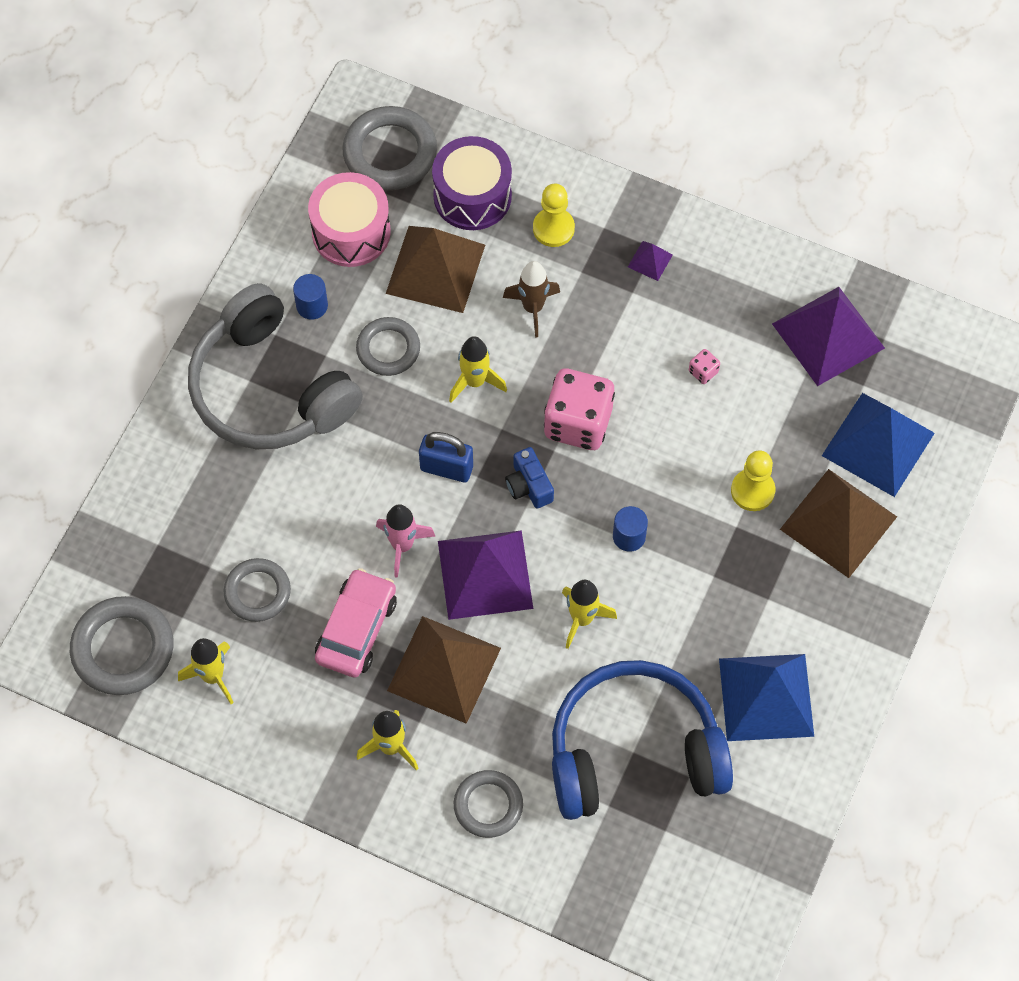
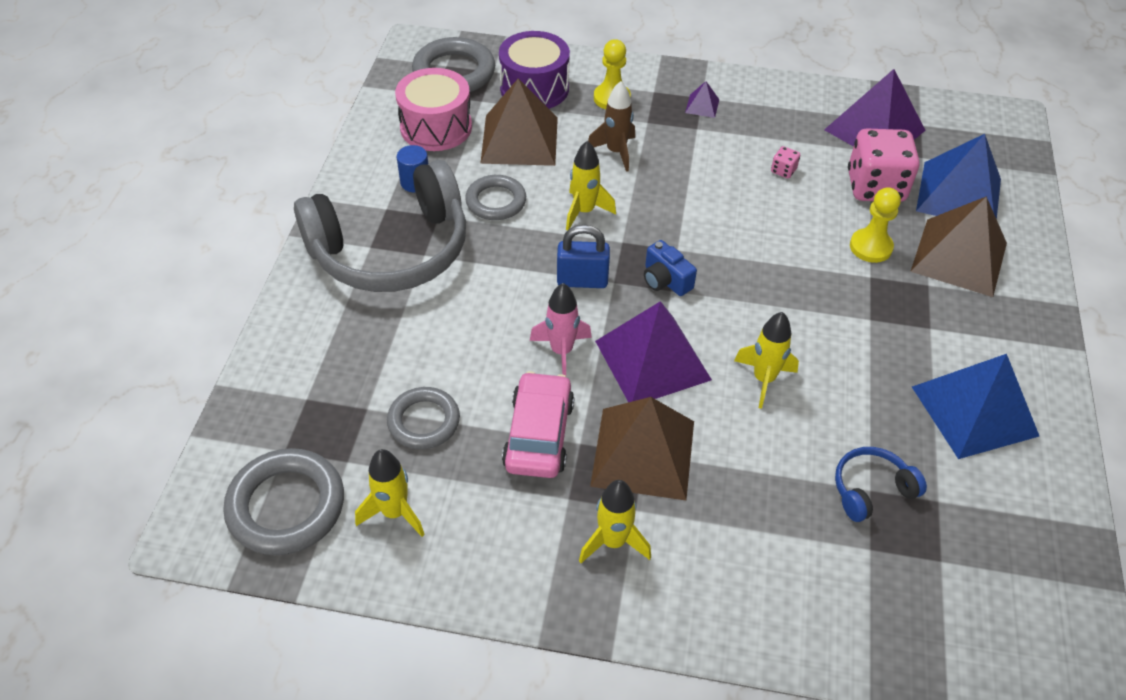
camera: 15 degrees left, 15 degrees down
grey headphones [188,283,363,449] -> grey headphones turned 60 degrees counterclockwise [294,160,466,292]
grey ring [454,770,523,838] -> none
pink dice [544,368,615,450] -> pink dice moved to [848,129,920,202]
blue headphones [552,660,733,820] -> blue headphones [835,447,927,522], size x0.43
blue cylinder [613,506,648,552] -> none

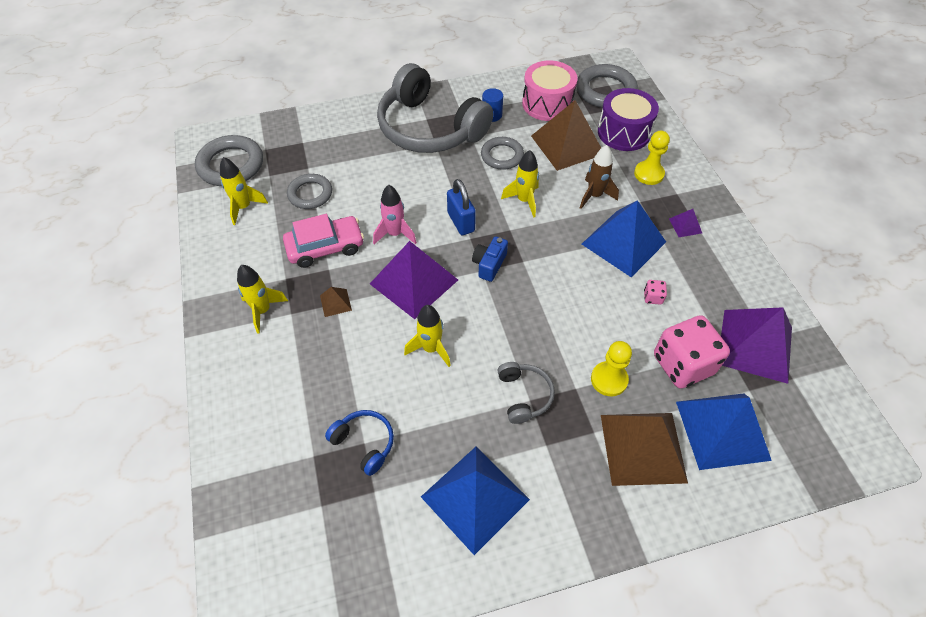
camera: 65 degrees right, 5 degrees up
brown pyramid [590,397,694,500] -> brown pyramid [320,287,352,317], size x0.42
none -> grey headphones [497,362,555,424]
none -> blue pyramid [582,200,666,277]

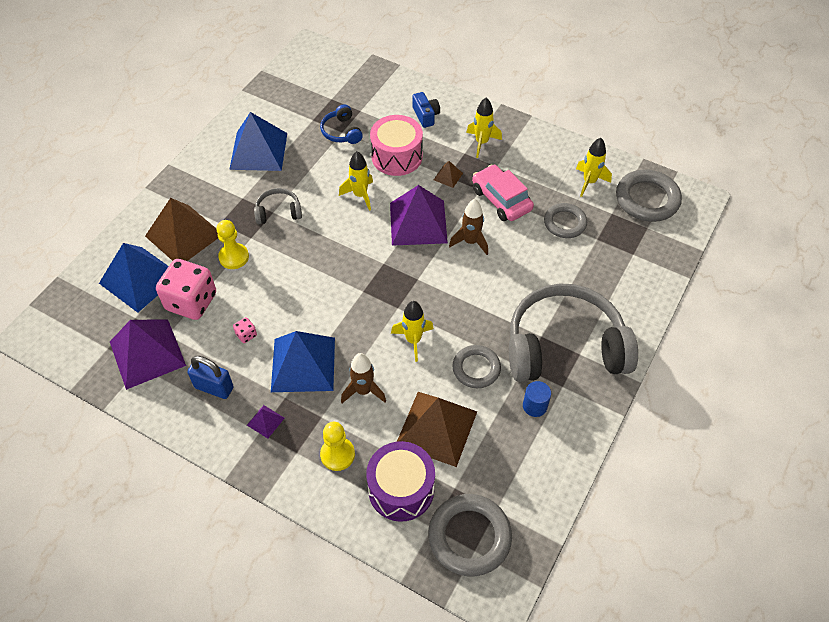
camera: 135 degrees right, 0 degrees up
pink car [283,214,364,268] -> pink car turned 120 degrees clockwise [472,164,534,221]
blue headphones [325,410,394,476] -> blue headphones turned 75 degrees clockwise [320,104,363,144]
pink rocket [373,184,417,244] -> brown rocket [449,199,488,255]
blue padlock [447,179,476,235] -> blue padlock moved to [187,356,234,399]
blue camera [472,236,508,282] -> blue camera moved to [412,92,440,128]
grey headphones [497,362,555,424] -> grey headphones turned 135 degrees clockwise [254,188,302,224]
pink drum [522,60,578,121] -> pink drum moved to [370,115,423,176]

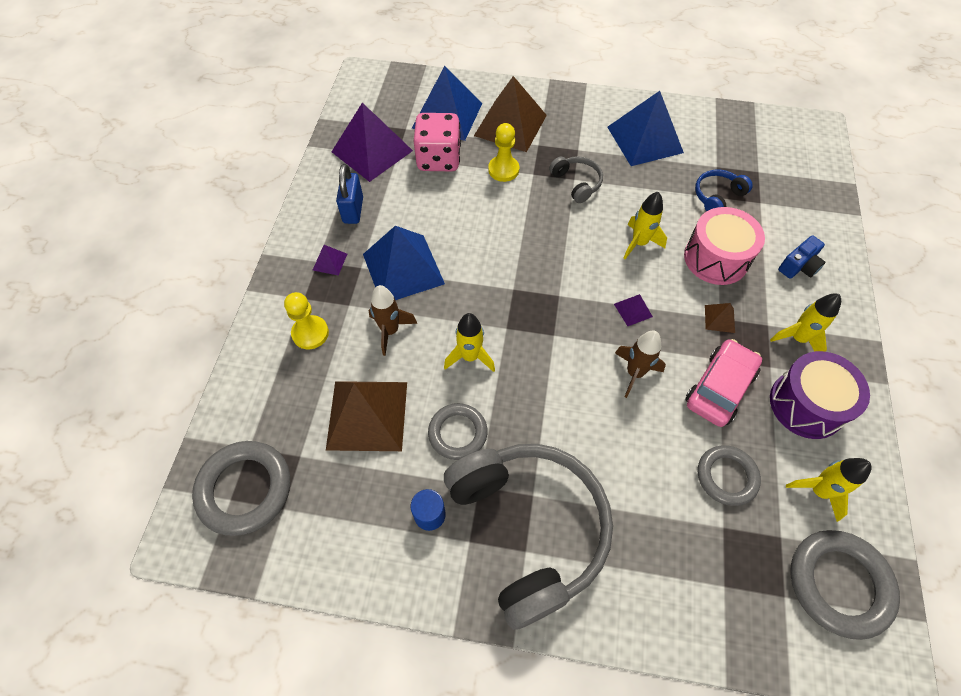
camera: 70 degrees right, 5 degrees up
pink dice [233,317,257,343] -> none
purple drum [366,441,435,522] -> purple drum moved to [770,351,870,439]
purple pyramid [390,185,448,246] -> purple pyramid [614,294,653,326], size x0.42

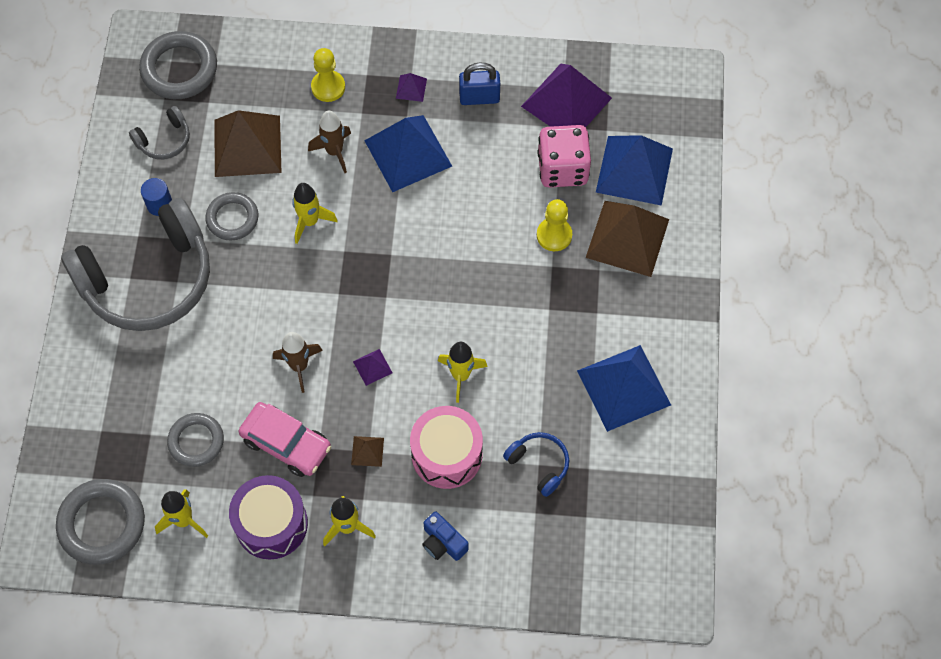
camera: 85 degrees right, 5 degrees up
grey headphones [549,156,603,203] -> grey headphones moved to [129,106,190,159]

